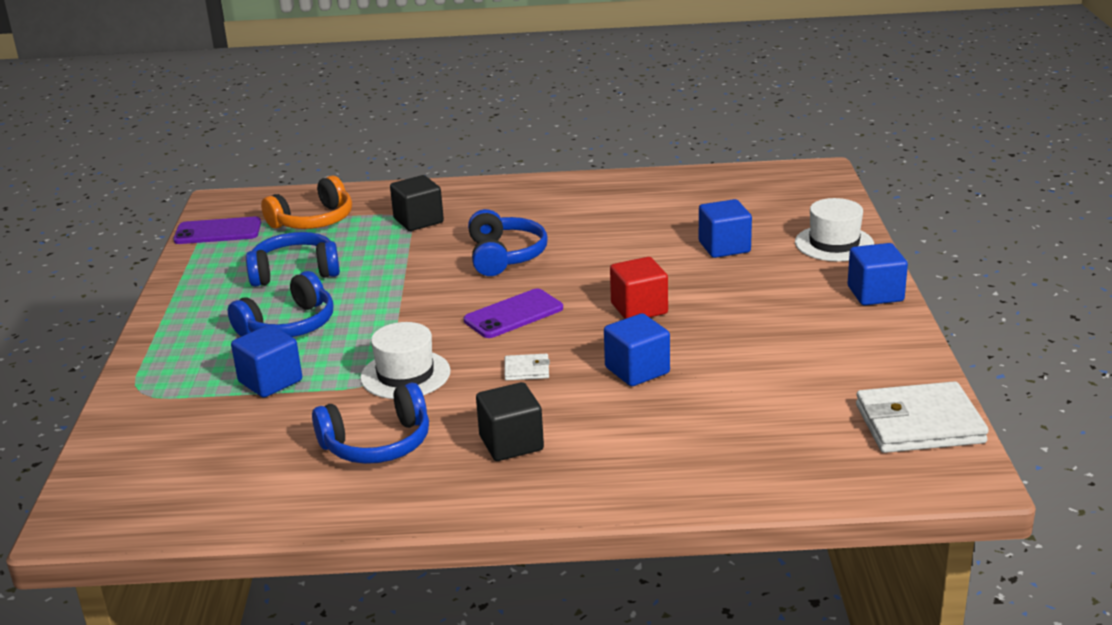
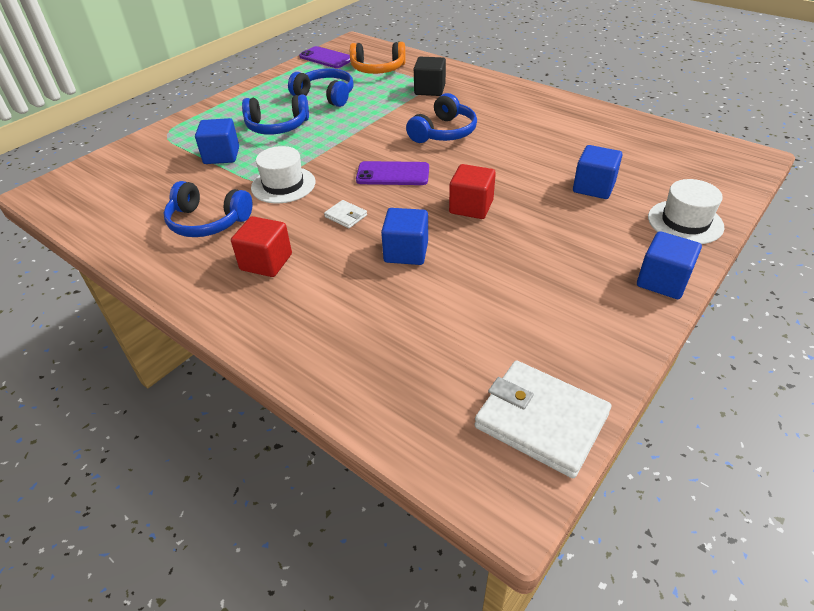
camera: 40 degrees right, 15 degrees up
black cube [476,382,544,461] -> red cube [231,216,292,277]

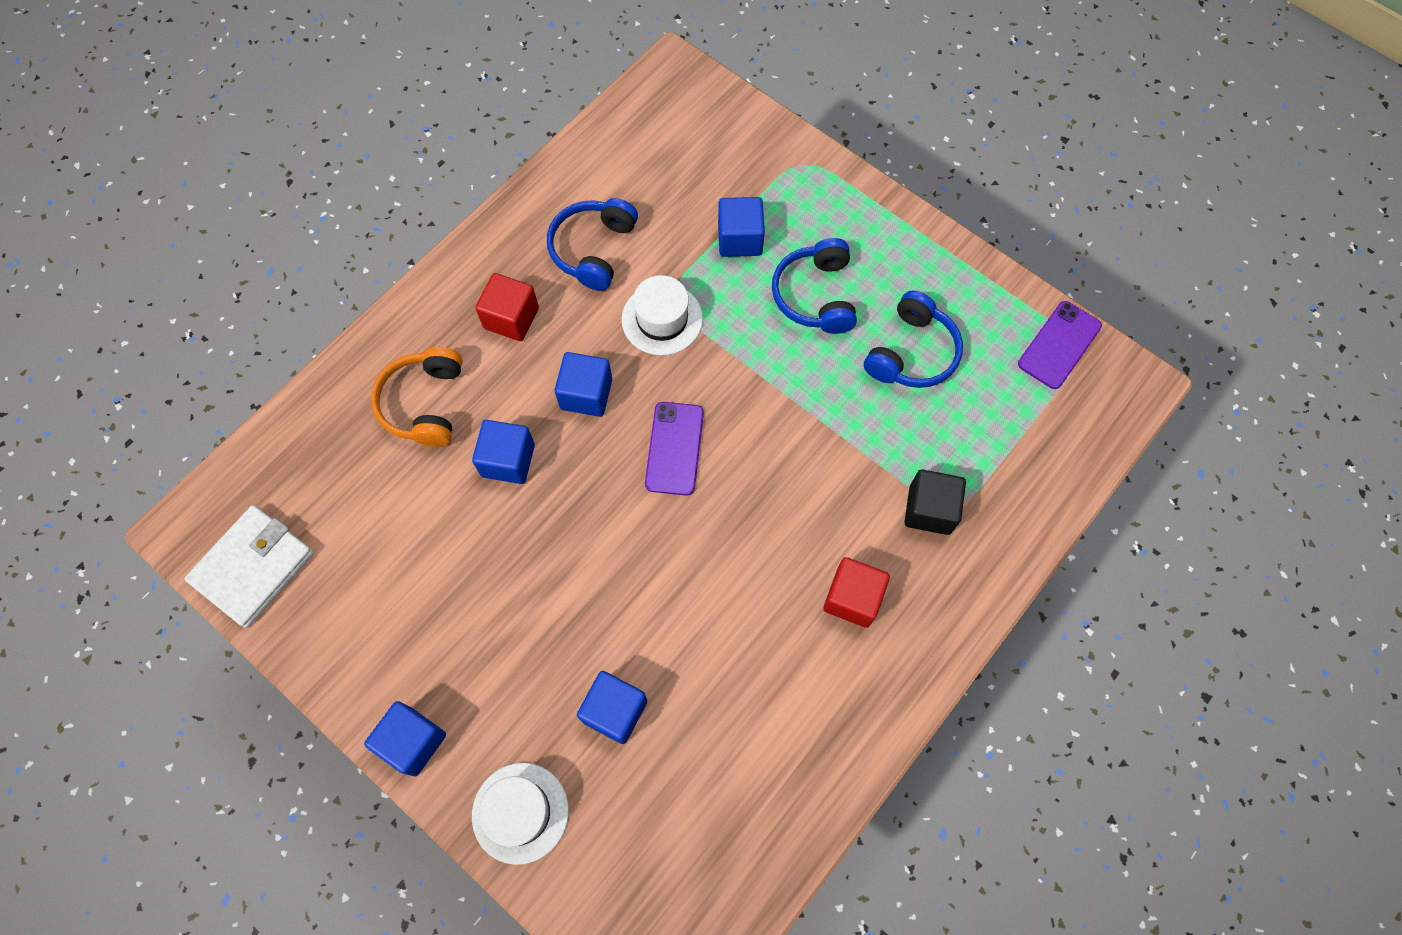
camera: 90 degrees right, 25 degrees up
white wallet [324,200,367,228] -> blue cube [555,352,612,417]
orange headphones [350,42,406,74] -> orange headphones moved to [371,347,463,447]
blue headphones [406,93,477,143] -> none
red cube [449,164,496,219] -> red cube moved to [823,557,890,628]

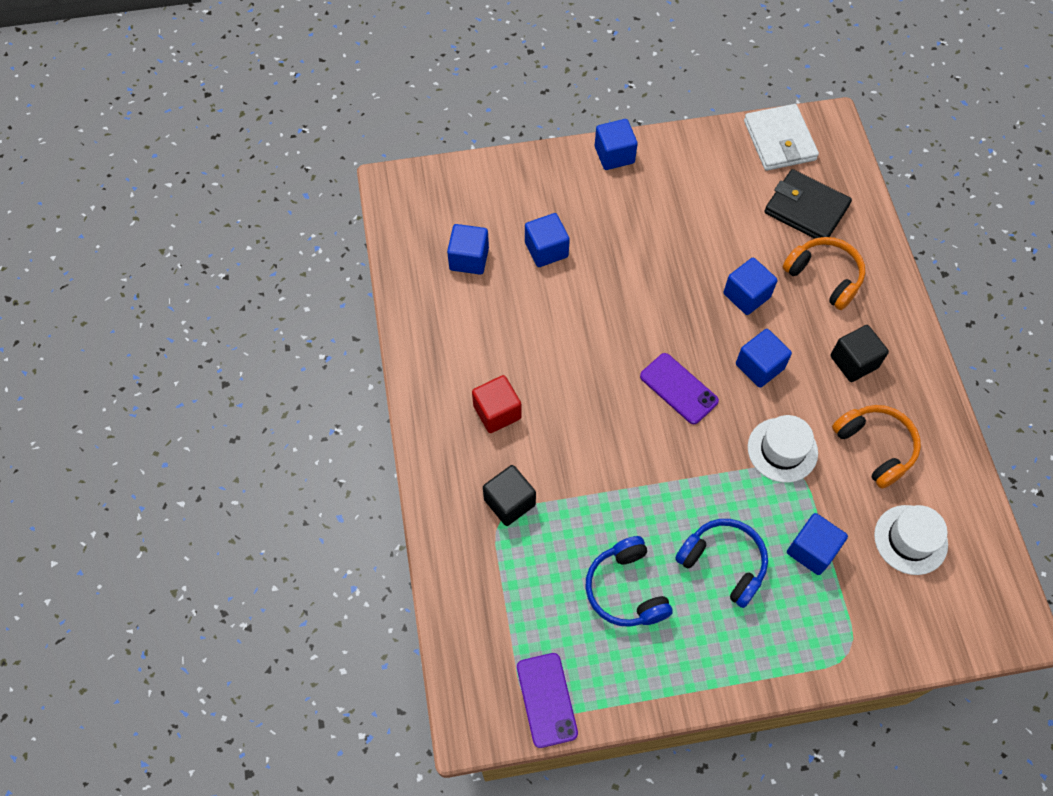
camera: 130 degrees right, 5 degrees down
white hat [472,763,569,865] -> white hat moved to [874,505,948,575]
red cube [475,273,539,341] -> black cube [830,325,889,382]
blue headphones [547,198,638,291] -> orange headphones [832,405,921,489]
none -> blue cube [447,224,489,275]
none -> black wallet [764,169,852,239]

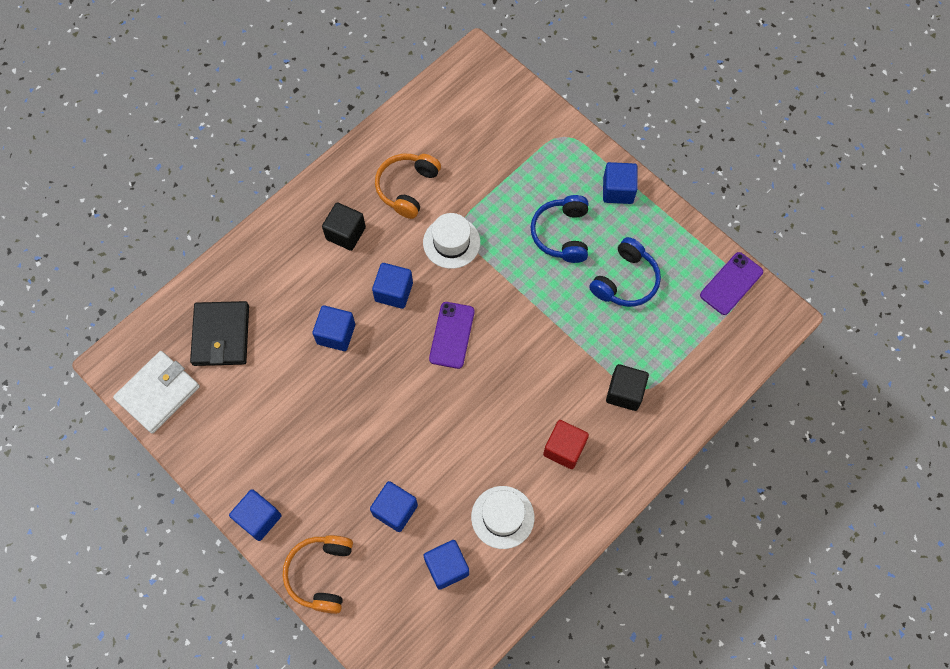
camera: 125 degrees left, 5 degrees up
orange headphones [783,237,865,310] -> orange headphones moved to [283,535,353,614]
blue cube [787,513,848,575] -> blue cube moved to [603,162,638,204]
white hat [874,505,948,575] -> white hat moved to [471,486,534,549]

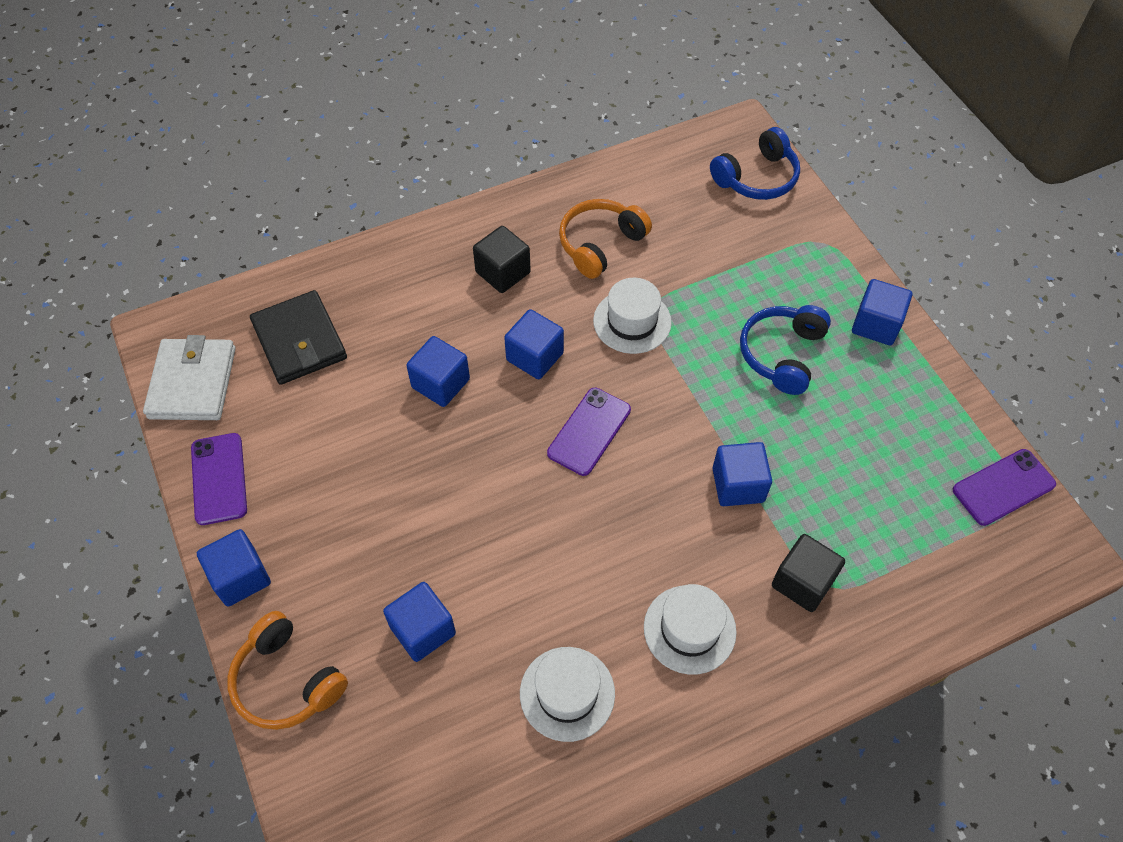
camera: 20 degrees right, 10 degrees down
white wallet [113,351,200,433] -> white wallet turned 60 degrees counterclockwise [143,335,236,420]
black wallet [190,301,249,366] -> black wallet turned 45 degrees counterclockwise [250,290,347,385]
orange headphones [283,535,353,614] -> orange headphones turned 75 degrees counterclockwise [227,611,348,730]
blue cube [424,540,469,590] -> blue cube moved to [712,442,772,506]
red cube [543,420,589,469] -> white hat [644,584,737,675]
blue headphones [589,237,661,307] -> blue headphones moved to [710,127,800,200]
none -> purple phone [191,433,247,525]

